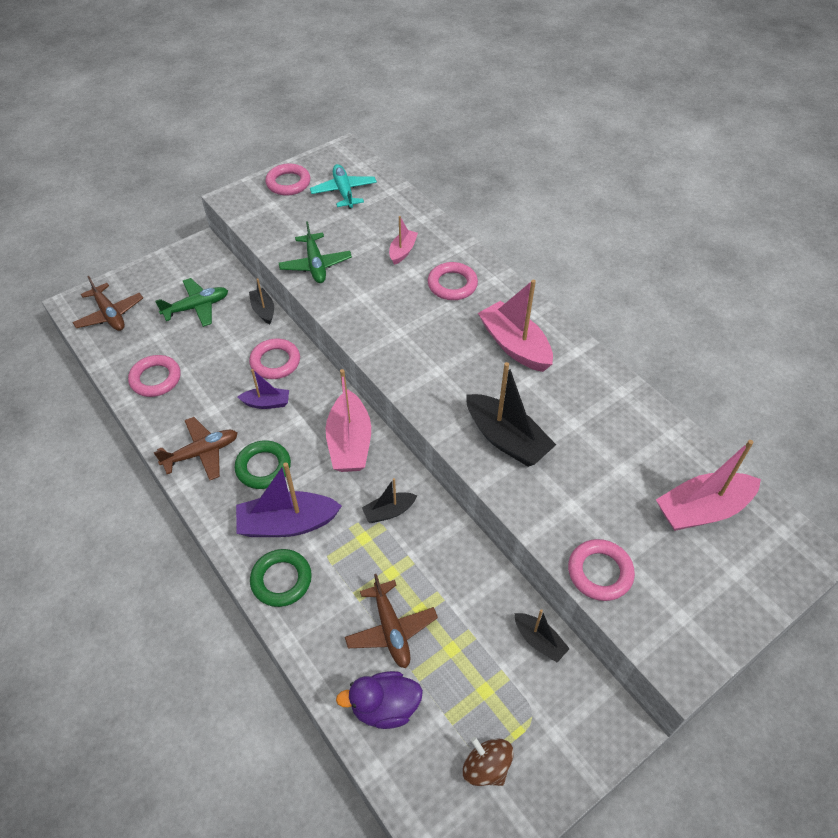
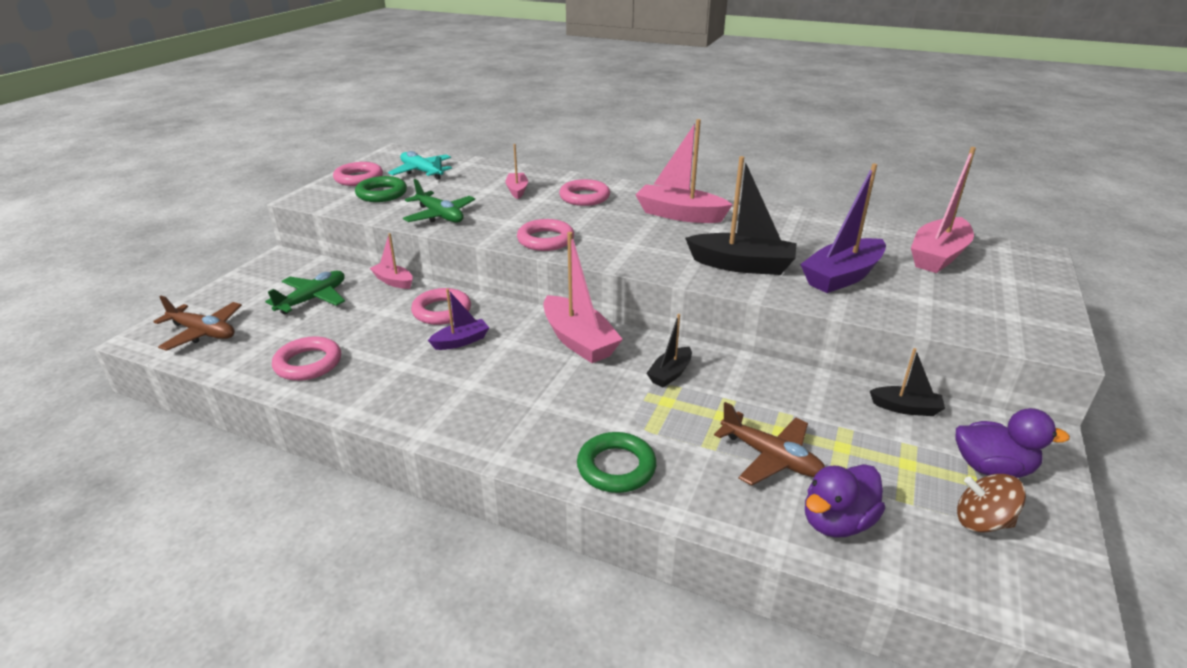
camera: 30 degrees left, 20 degrees down
brown plane [154,417,238,480] -> none
green ring [235,440,291,489] -> green ring moved to [355,176,407,202]
purple boat [236,462,342,537] -> purple boat moved to [800,164,886,293]
black boat [249,278,274,324] -> pink boat [370,233,413,289]
pink ring [568,539,635,601] -> pink ring moved to [517,219,574,251]
none -> purple duck [956,408,1070,478]

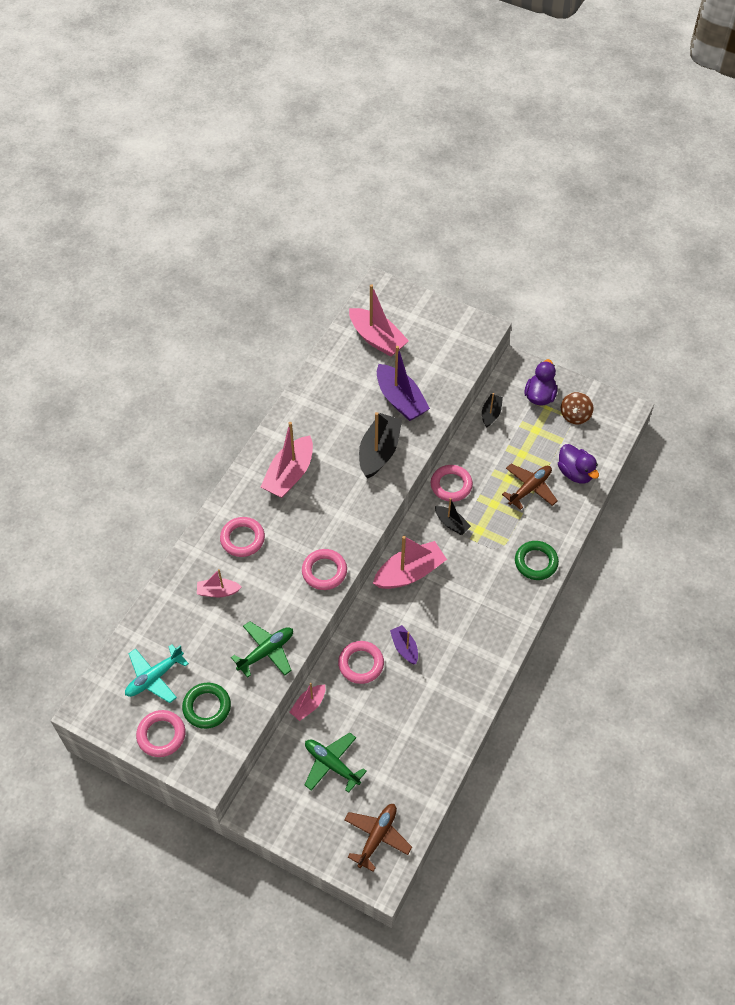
camera: 85 degrees left, 25 degrees up
pink ring [272,336,341,381] -> pink ring moved to [431,465,473,502]

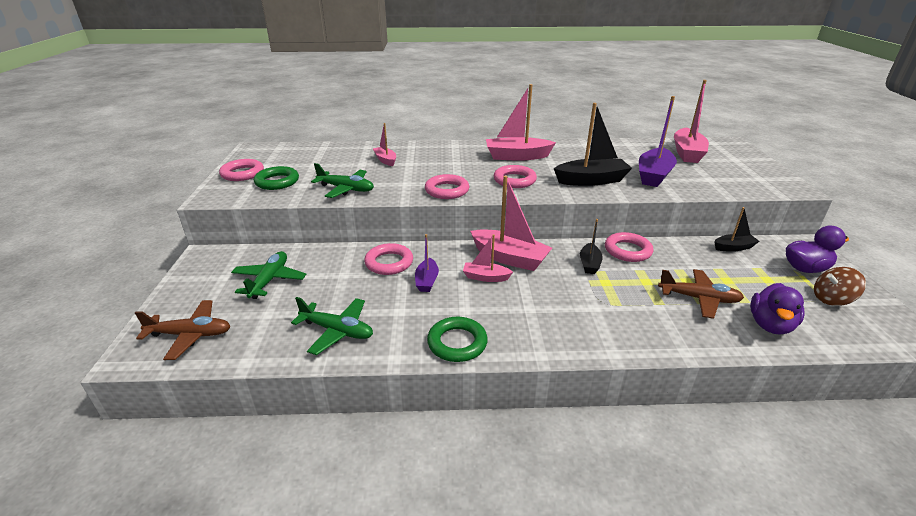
camera: 60 degrees right, 25 degrees down
turquoise plane [125,644,189,703] -> none
pink ring [220,517,265,557] -> pink ring moved to [494,165,537,188]
pink boat [289,683,325,721] -> pink boat moved to [463,235,513,282]
purple boat [390,625,418,664] -> purple boat turned 150 degrees clockwise [415,234,439,292]
green ring [515,541,559,580] -> green ring moved to [427,317,488,362]
none -> green plane [291,297,373,355]

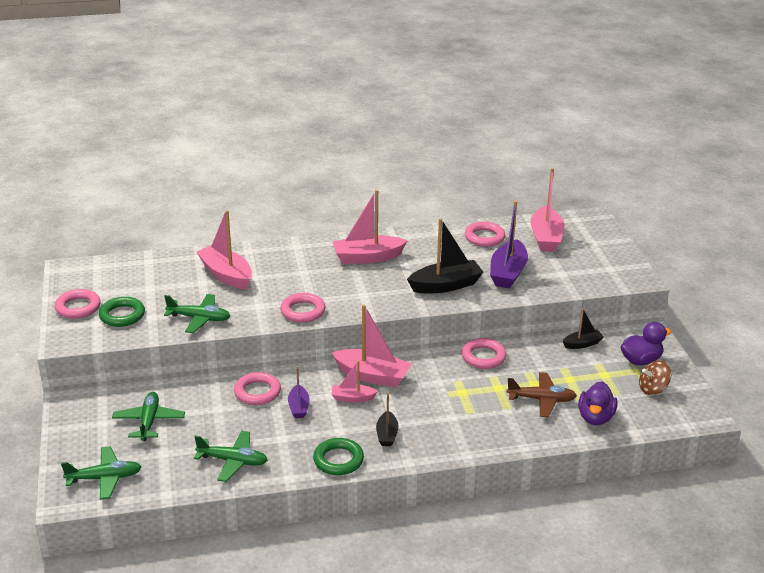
camera: 10 degrees left, 0 degrees up
brown plane [135,300,231,360] -> green plane [61,446,141,500]
pink boat [373,123,396,166] -> pink boat [197,210,252,290], size x1.82
pink ring [494,165,537,188] -> pink ring moved to [465,222,505,247]
black boat [580,219,603,274] -> black boat moved to [376,393,399,446]

